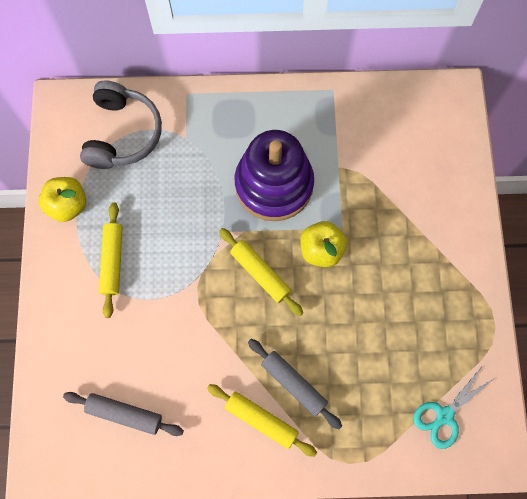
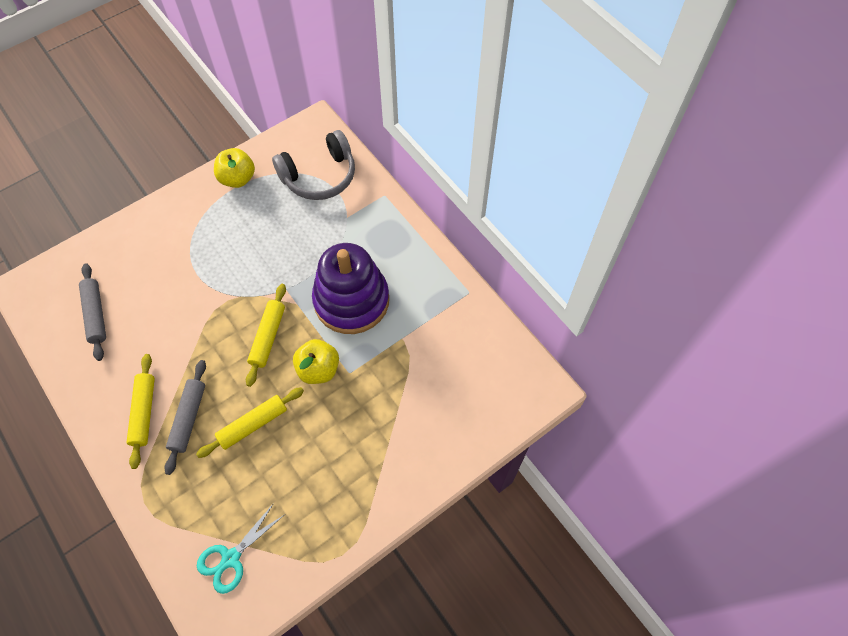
camera: 55 degrees right, 10 degrees down
yellow rolling pin [99,202,122,318] -> yellow rolling pin moved to [196,387,304,458]
turquoise scissors [413,367,495,449] -> turquoise scissors turned 60 degrees counterclockwise [197,503,284,594]

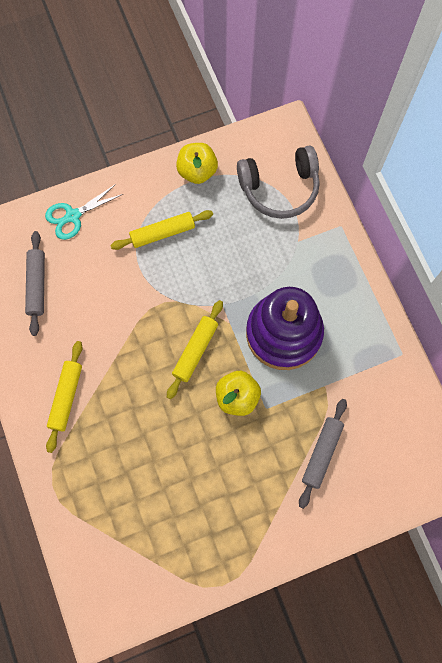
camera: 15 degrees right, 10 degrees up
grey rolling pin [164,360,206,475] -> grey rolling pin moved to [299,399,347,509]
yellow rolling pin [196,387,304,458] -> yellow rolling pin moved to [110,210,213,250]
turquoise scissors [197,503,284,594] -> turquoise scissors moved to [45,184,123,240]

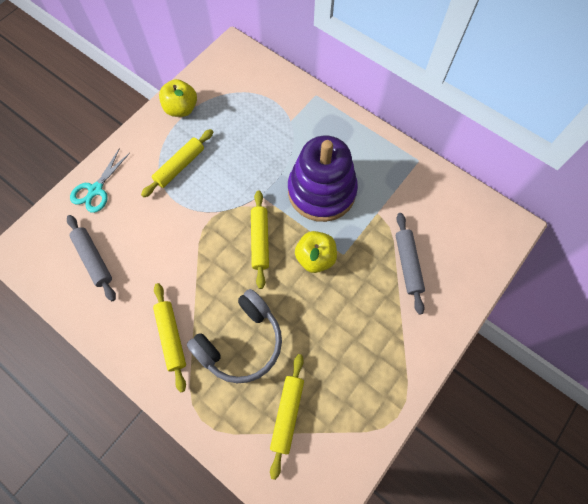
camera: 30 degrees left, 5 degrees down
grey headphones [237,145,320,219] -> grey headphones moved to [187,289,282,383]
none -> yellow rolling pin [270,354,304,480]

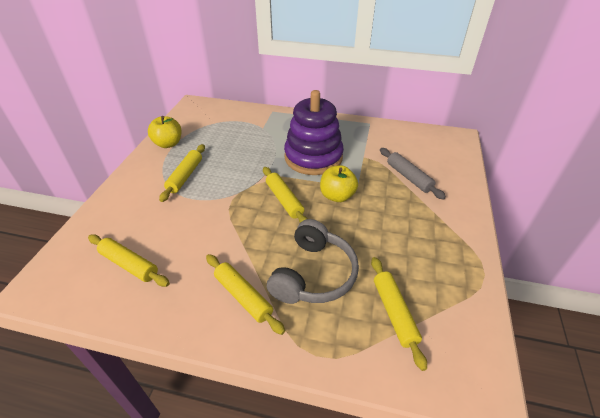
camera: 25 degrees left, 25 degrees down
grey rolling pin [67,215,116,301] -> yellow rolling pin [88,234,170,287]
turquoise scissors [70,148,130,213] -> none

